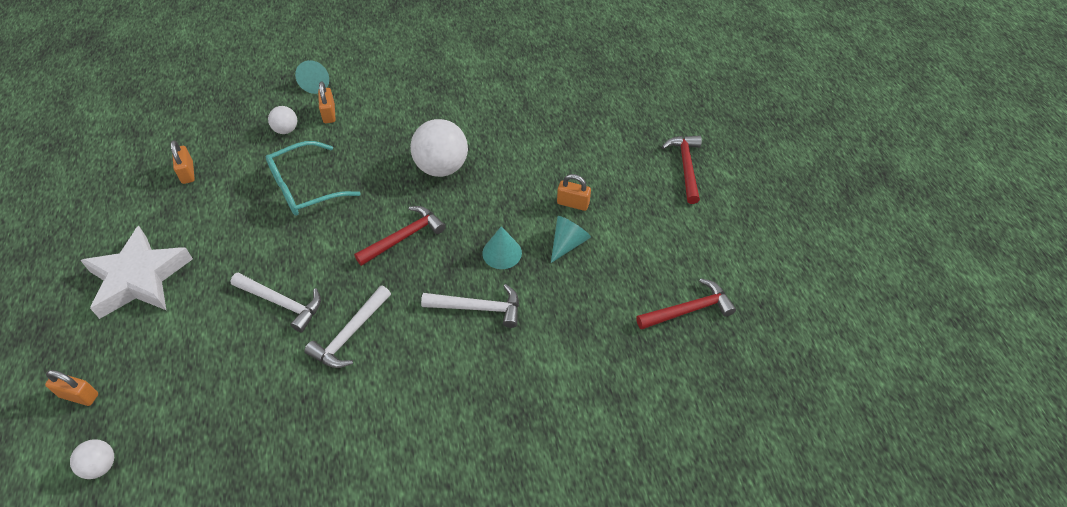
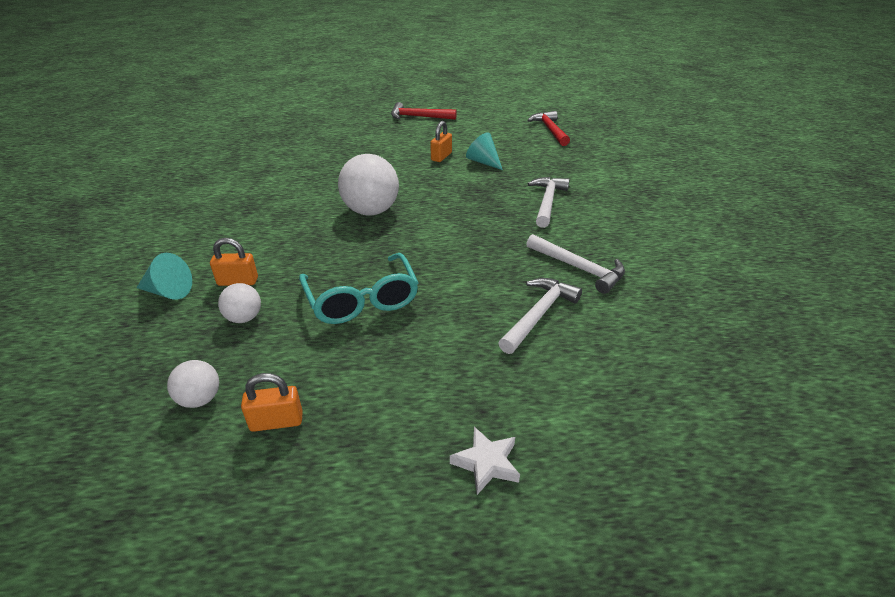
camera: 80 degrees left, 15 degrees down
orange padlock [45,370,98,406] -> none
white ball [70,439,114,479] -> white ball moved to [167,360,219,408]
white star [80,226,193,319] -> white star [450,427,520,495], size x0.44
red hammer [354,206,446,266] -> none
turquoise cone [482,226,522,269] -> none

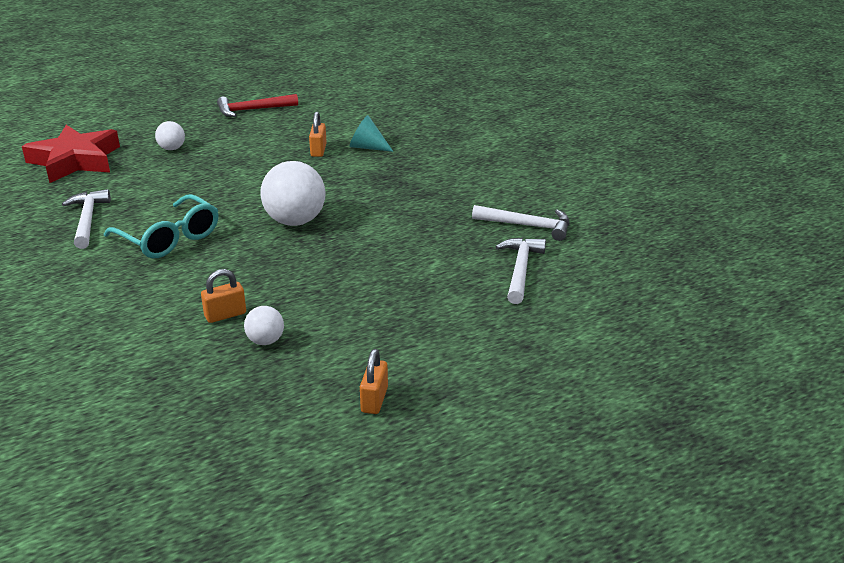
camera: 25 degrees left, 5 degrees down
turquoise cone [136,253,192,300] -> none
white ball [167,360,219,408] -> white ball moved to [155,121,185,150]
orange padlock [241,373,303,432] -> orange padlock turned 45 degrees counterclockwise [360,349,388,414]
turquoise glasses [299,253,419,324] -> turquoise glasses moved to [104,194,218,258]
white star [450,427,520,495] -> none
red hammer [527,111,570,146] -> none
white hammer [528,177,570,228] -> white hammer moved to [62,189,111,249]
none -> red star [22,125,120,183]

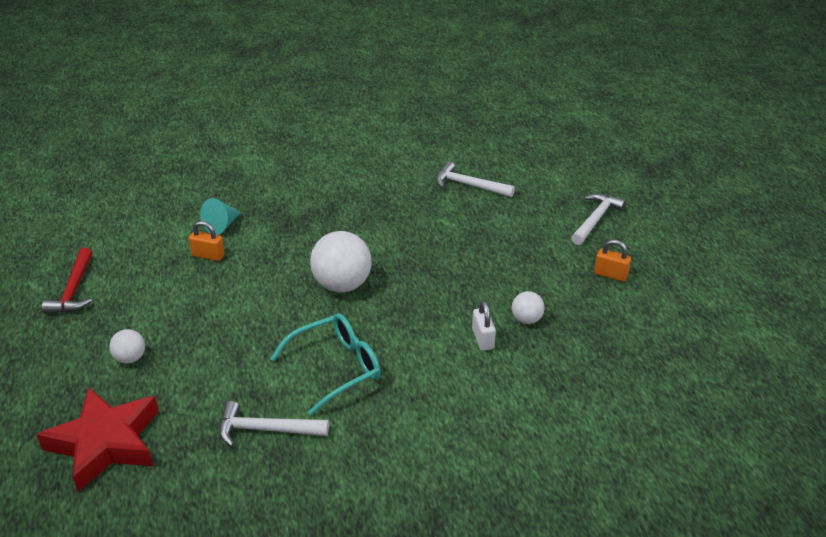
camera: 75 degrees left, 5 degrees up
orange padlock [201,269,246,323] -> white padlock [472,300,496,351]
white hammer [472,205,569,241] -> white hammer moved to [571,193,626,245]

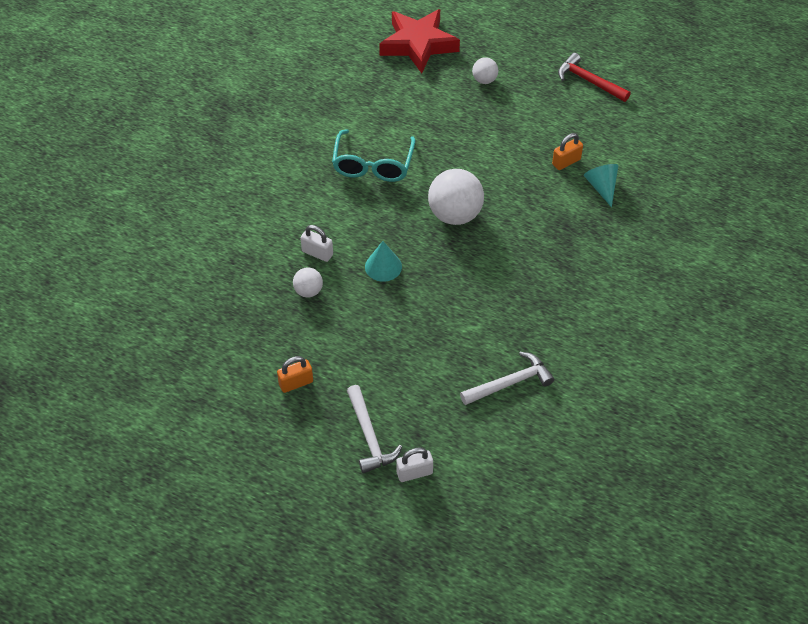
camera: 130 degrees right, 15 degrees up
white hammer [219,401,329,447] -> none
none -> turquoise cone [365,241,402,282]
none -> white padlock [396,448,433,482]

